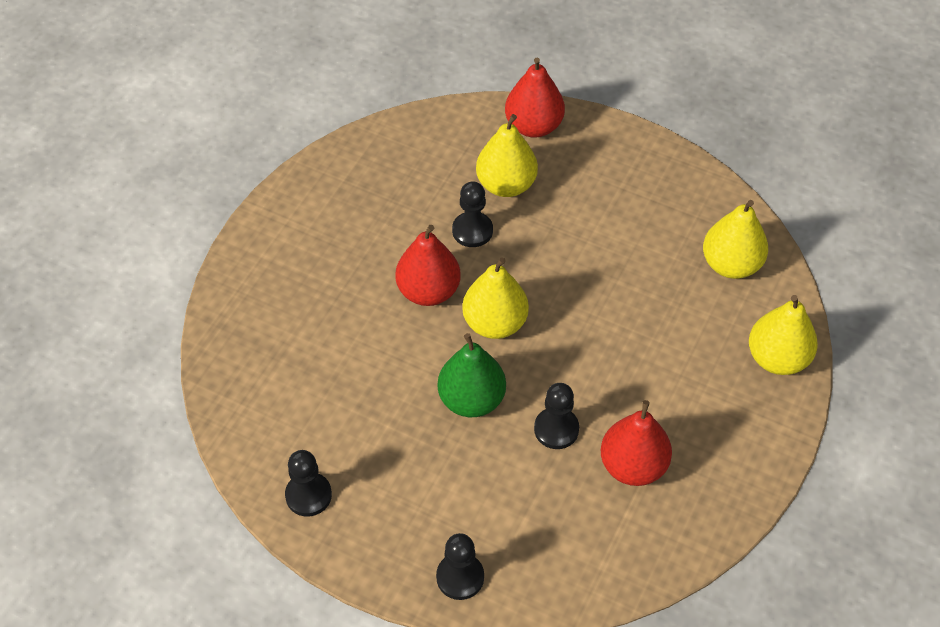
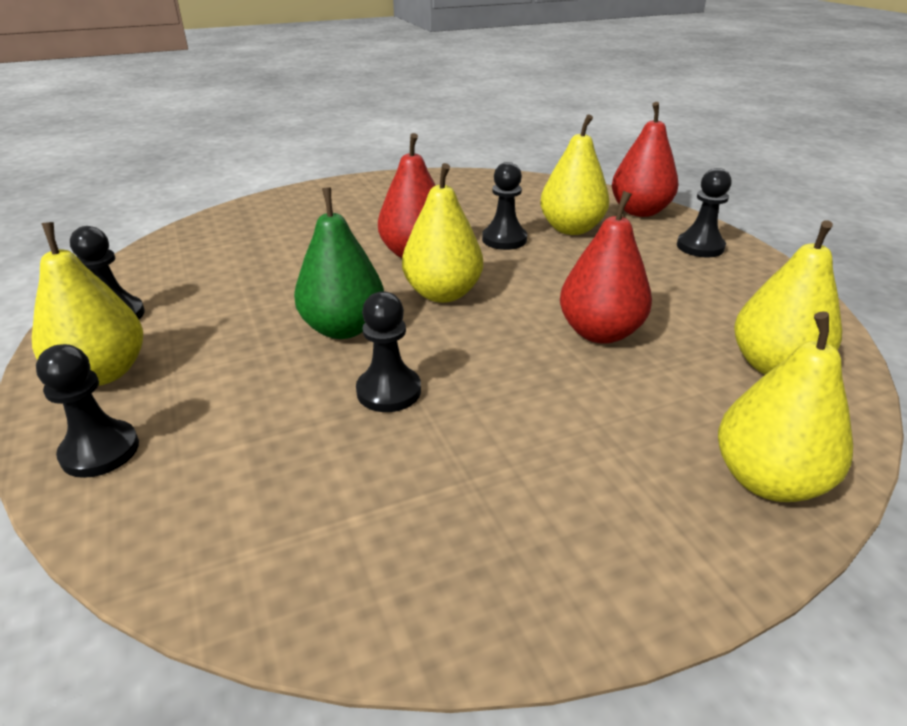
camera: 40 degrees right, 20 degrees down
red pear [601,400,672,486] -> red pear moved to [560,191,652,344]
none -> yellow pear [32,222,143,386]
none -> black pawn [677,168,731,257]

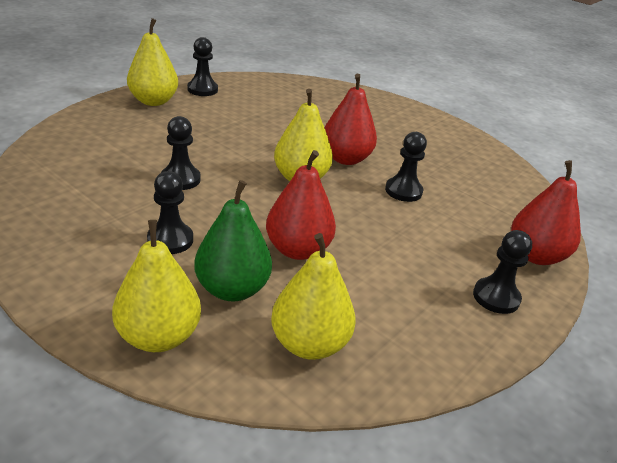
camera: 60 degrees right, 0 degrees up
black pawn [36,344,139,478] -> black pawn moved to [147,171,193,254]
green pear [294,187,384,339] -> green pear moved to [194,180,272,301]
yellow pear [540,114,609,235] -> none

